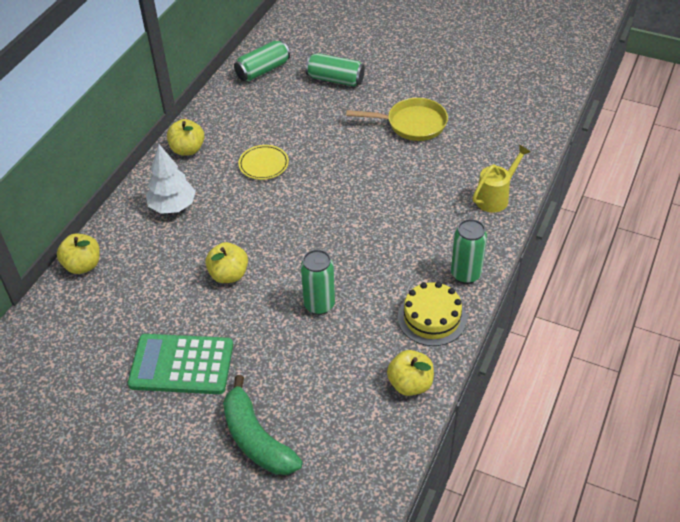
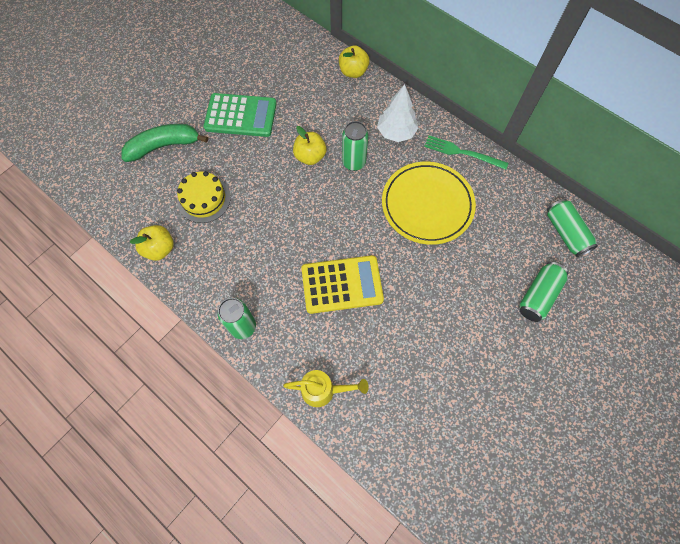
camera: 105 degrees right, 20 degrees up
green calculator [128,334,233,394] -> green calculator turned 75 degrees clockwise [204,93,277,137]
yellow apple [167,119,204,156] -> green fork [424,135,508,170]
yellow plate [238,145,289,180] -> yellow plate [382,162,476,245], size x2.04
green can [301,250,335,315] -> green can moved to [342,121,368,171]
yellow pan [346,98,448,141] -> none
yellow cake [398,282,467,346] -> yellow cake moved to [177,171,231,223]
yellow watering can [472,145,531,212] -> yellow watering can turned 60 degrees counterclockwise [283,370,369,407]
none -> yellow calculator [301,255,384,314]

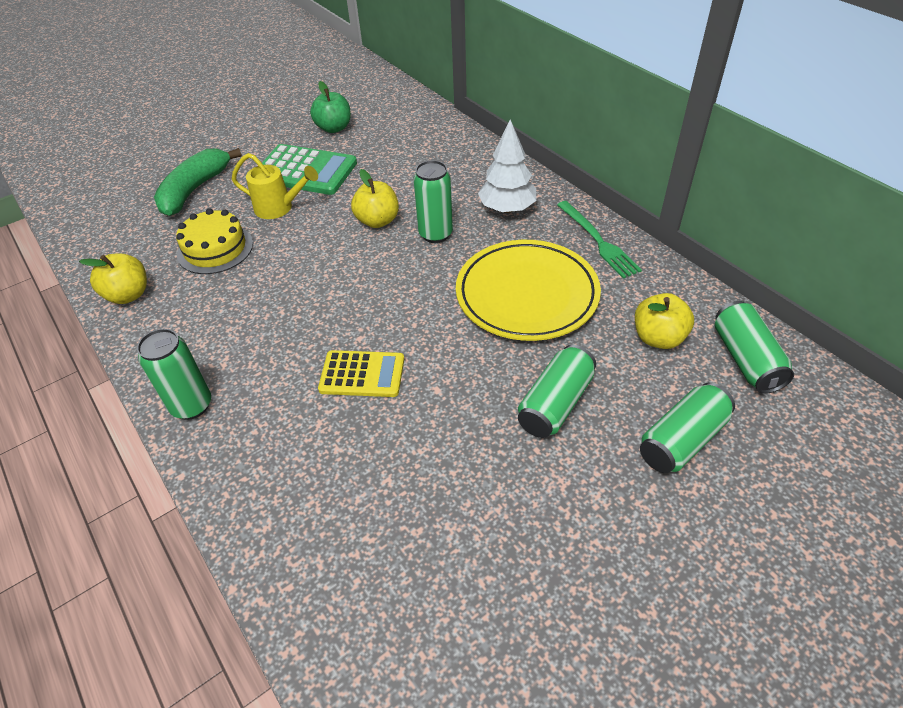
camera: 15 degrees right, 20 degrees down
green banana [121,124,208,162] -> green banana turned 60 degrees counterclockwise [154,148,242,216]
yellow watering can [283,370,369,407] -> yellow watering can moved to [232,153,318,219]
yellow calculator [301,255,384,314] -> yellow calculator [318,350,404,397], size x0.65
yellow apple [339,45,369,78] -> yellow apple moved to [635,293,694,349]
green fork [424,135,508,170] -> green fork turned 150 degrees counterclockwise [557,201,642,279]
none -> green apple [310,81,351,133]
none -> green can [518,345,596,438]

